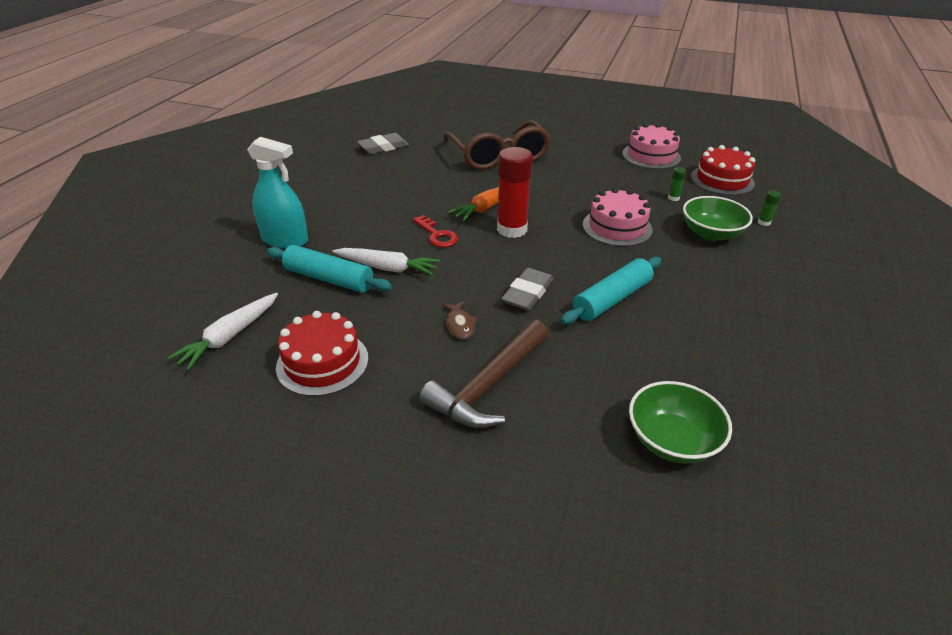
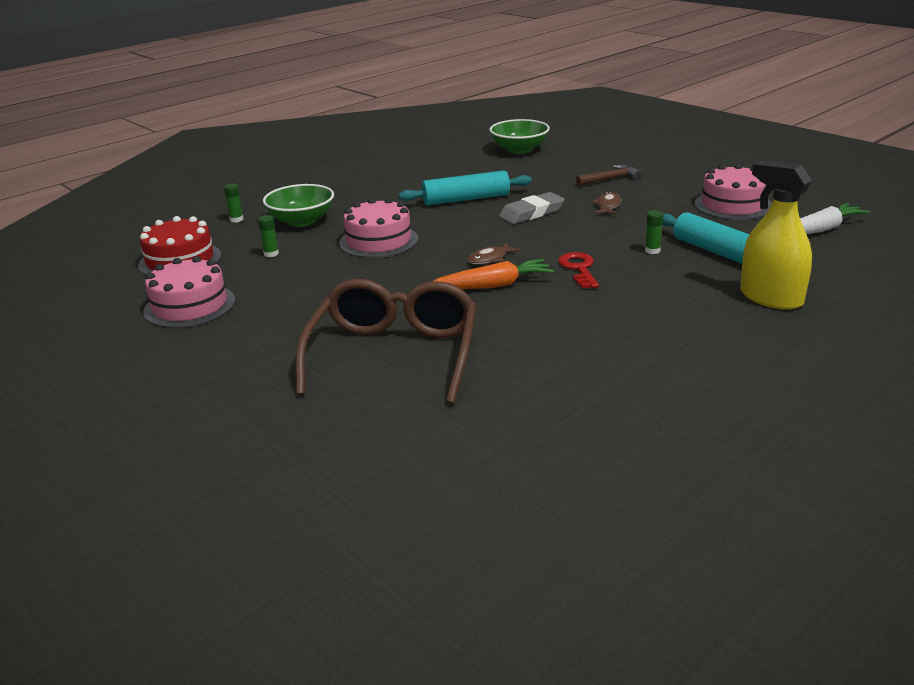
camera: 150 degrees left, 10 degrees down
turquoise spray bottle [247,137,308,249] -> yellow spray bottle [740,161,812,310]
red cake [276,311,368,396] -> pink cake [695,164,772,220]
white carrot [332,248,440,276] -> green glue stick [645,210,663,254]
grey eraser [357,133,409,154] -> none
brown hammer [419,320,549,428] -> brown hammer [576,165,642,186], size x0.56
red glue stick [497,147,533,238] -> brown fish [467,243,521,264]

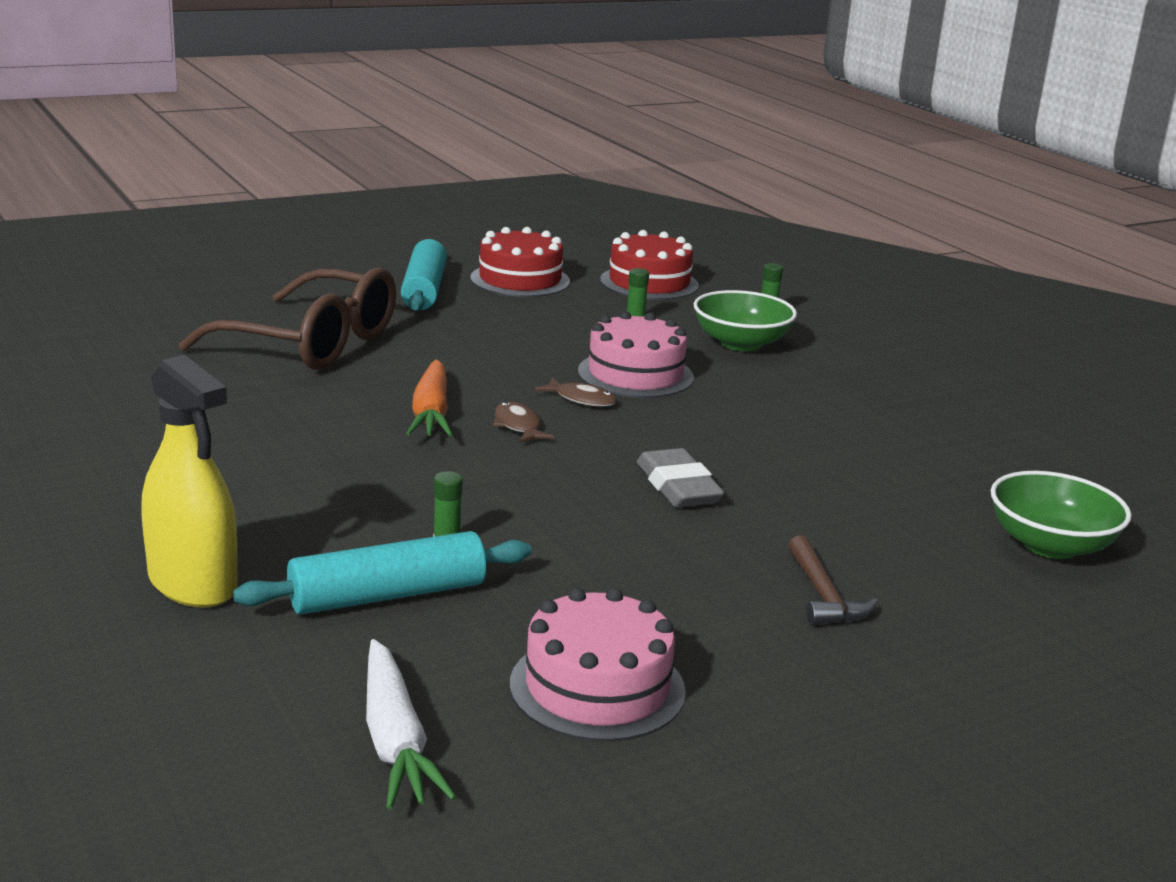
camera: 100 degrees right, 5 degrees down
pink cake [143,256,235,328] -> red cake [470,227,570,297]
turquoise rolling pin [399,170,532,206] -> turquoise rolling pin moved to [401,239,447,311]
red key [558,252,599,289] -> none
brown fish [591,192,622,215] -> brown fish moved to [535,378,617,407]
yellow spray bottle [740,161,812,310] -> yellow spray bottle turned 75 degrees clockwise [141,355,237,608]

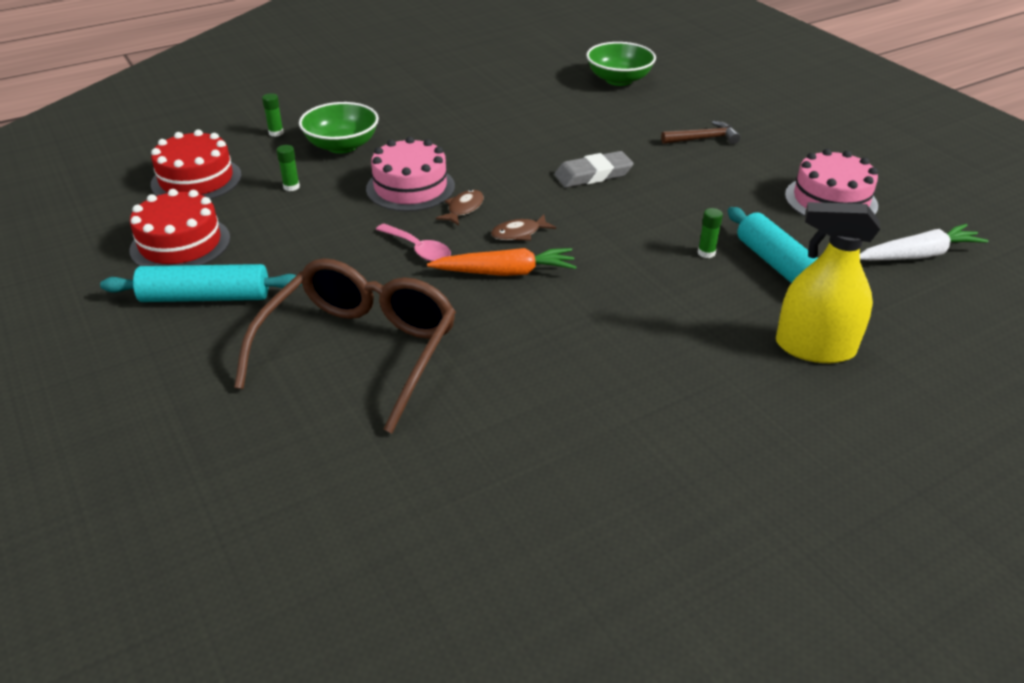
camera: 90 degrees left, 15 degrees up
yellow spray bottle [141,355,237,608] -> yellow spray bottle turned 120 degrees counterclockwise [776,202,880,363]
none -> pink spoon [376,224,451,261]

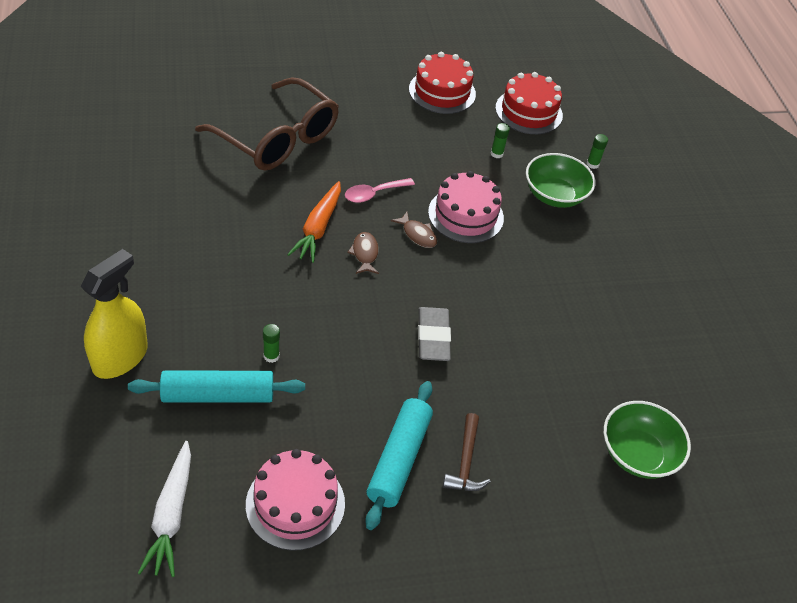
camera: 105 degrees right, 10 degrees up
turquoise rolling pin [100,264,302,302] -> turquoise rolling pin moved to [365,381,433,530]

